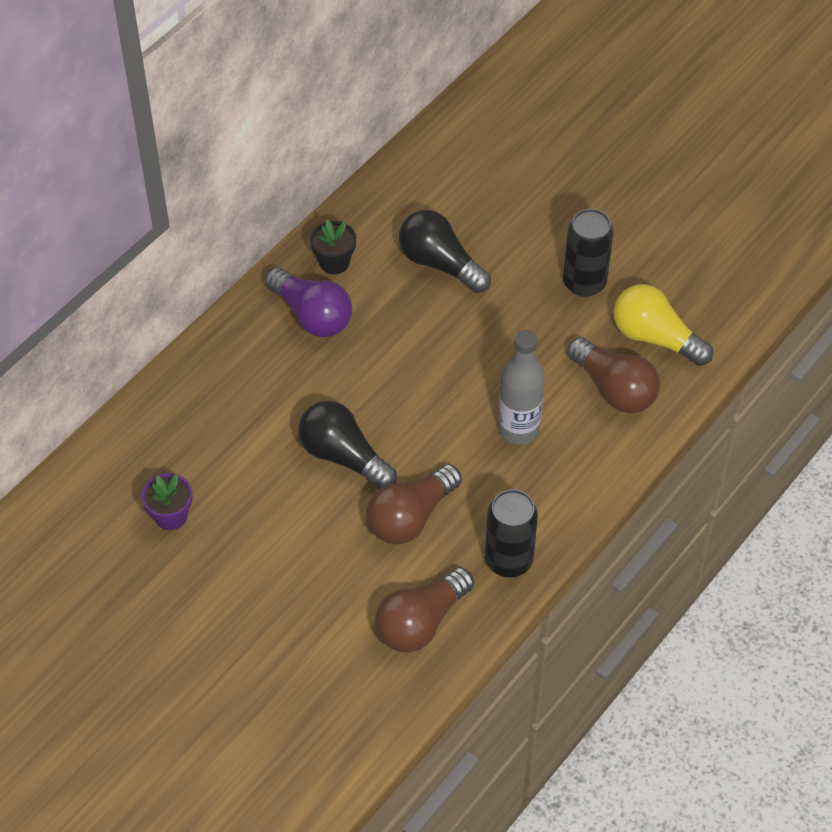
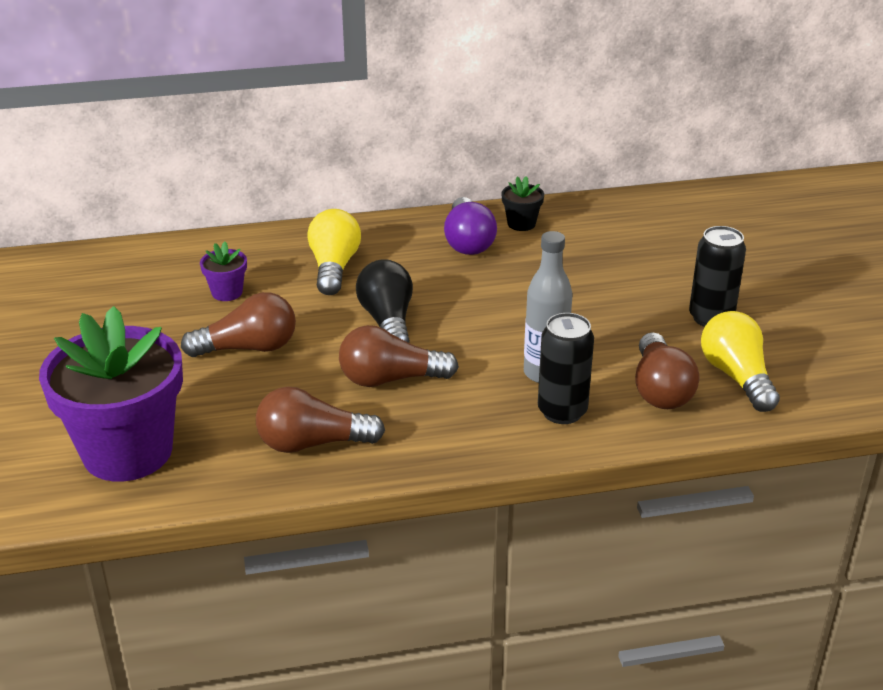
camera: 40 degrees right, 20 degrees down
black light bulb [399,210,491,293] -> none
black can [485,489,538,578] -> black can moved to [538,313,594,424]
none -> purple flower pot [39,306,183,482]
none -> brown light bulb [181,292,296,357]
none -> yellow light bulb [307,209,361,295]

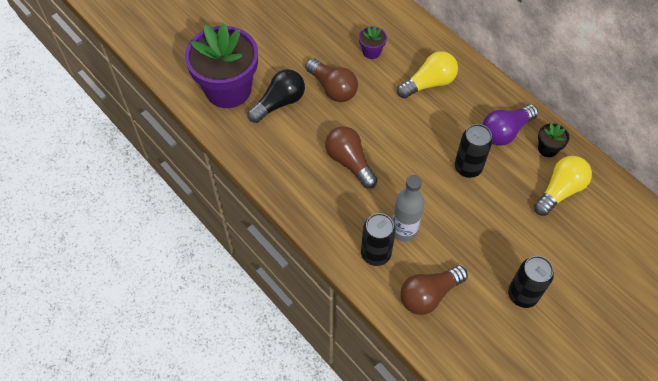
camera: 60 degrees right, 25 degrees up
brown light bulb [256,387,385,453] -> none
black light bulb [356,259,413,343] -> black light bulb moved to [248,69,305,123]
yellow light bulb [701,311,780,412] -> yellow light bulb moved to [534,156,592,216]
none -> black can [455,124,493,178]

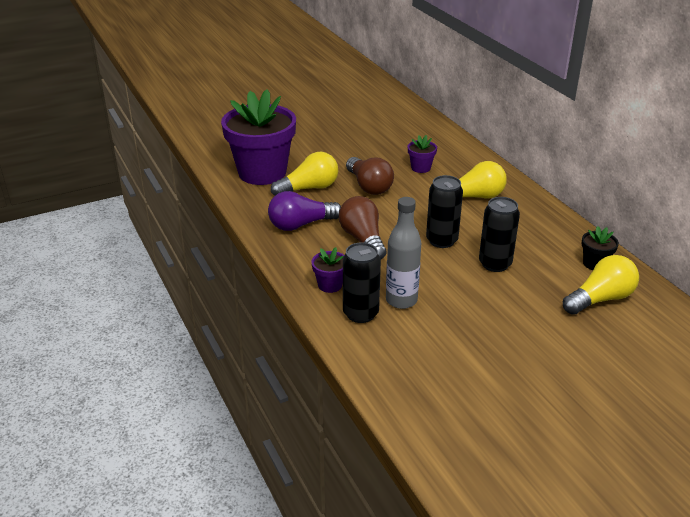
camera: 15 degrees right, 25 degrees down
black light bulb [248,69,305,123] -> yellow light bulb [271,152,338,196]
brown light bulb [400,265,468,315] -> none
purple light bulb [482,104,538,146] -> purple light bulb moved to [268,191,341,231]
black can [508,256,554,308] -> black can moved to [426,175,463,248]
none -> purple flower pot [311,247,344,293]

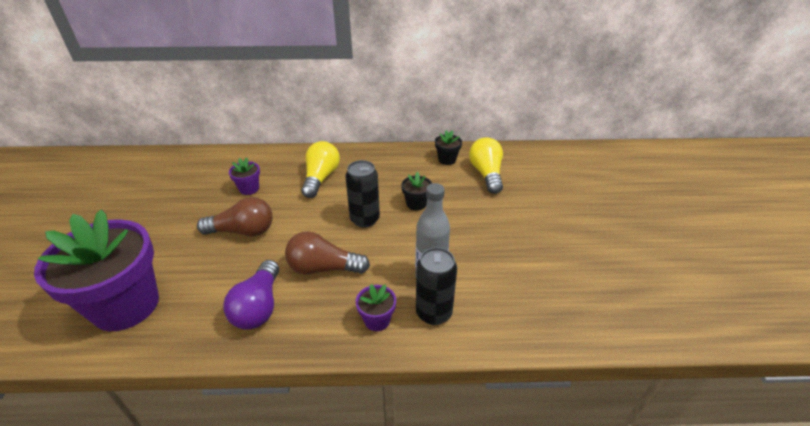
camera: 65 degrees left, 5 degrees up
yellow light bulb [271,152,338,196] -> none
black can [479,197,520,272] -> black flower pot [401,172,432,211]

